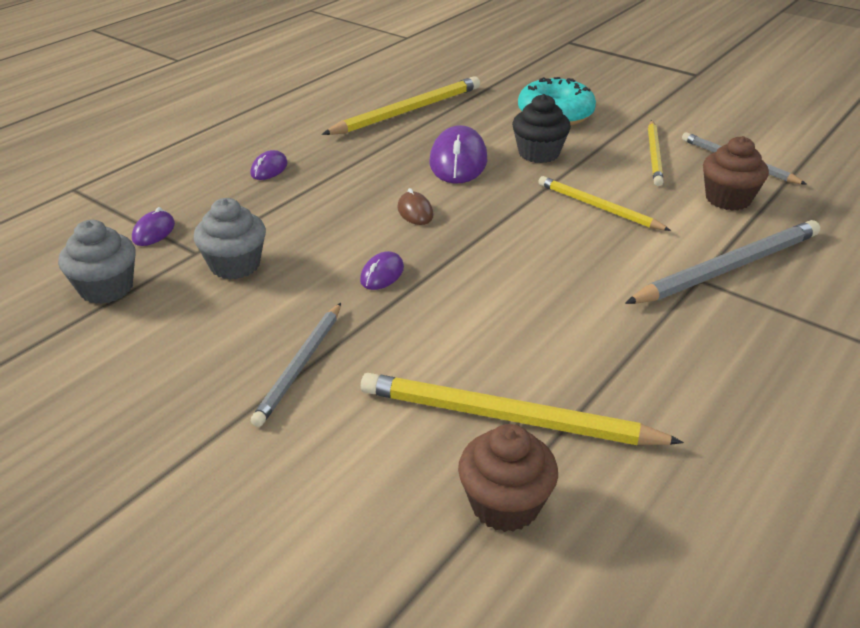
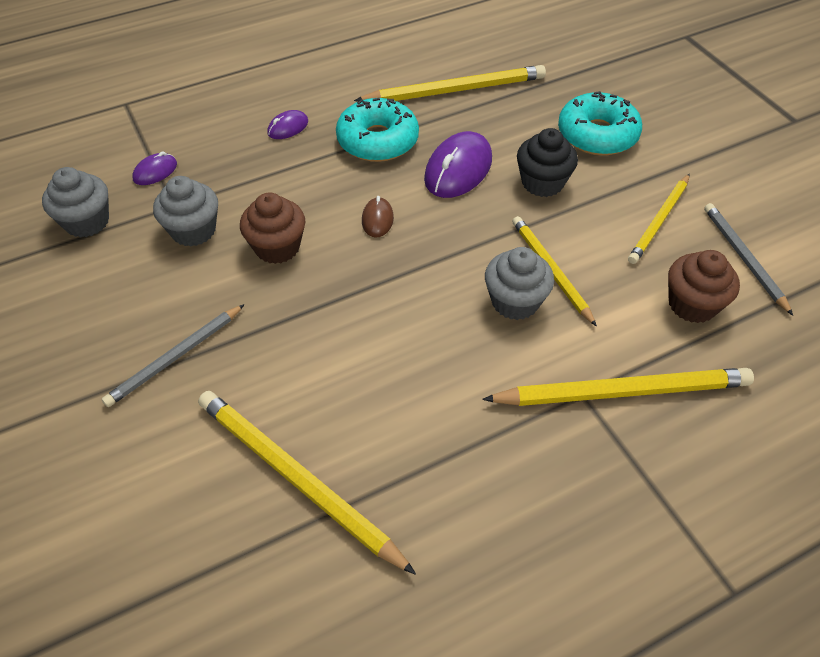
camera: 25 degrees right, 15 degrees up
purple mouse [360,251,404,290] -> none
brown cupcake [458,424,558,532] -> brown cupcake moved to [240,192,305,264]
grey pencil [625,220,820,304] -> yellow pencil [482,368,754,406]
none -> turquoise donut [336,98,419,162]
none -> grey cupcake [485,247,554,320]

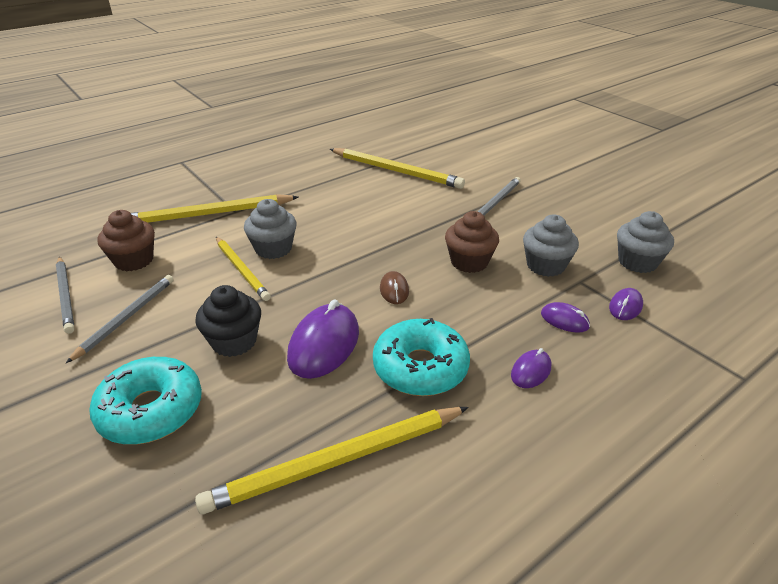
camera: 170 degrees right, 15 degrees down
yellow pencil [628,174,690,264] -> grey pencil [66,275,174,363]
none -> purple mouse [541,302,590,333]

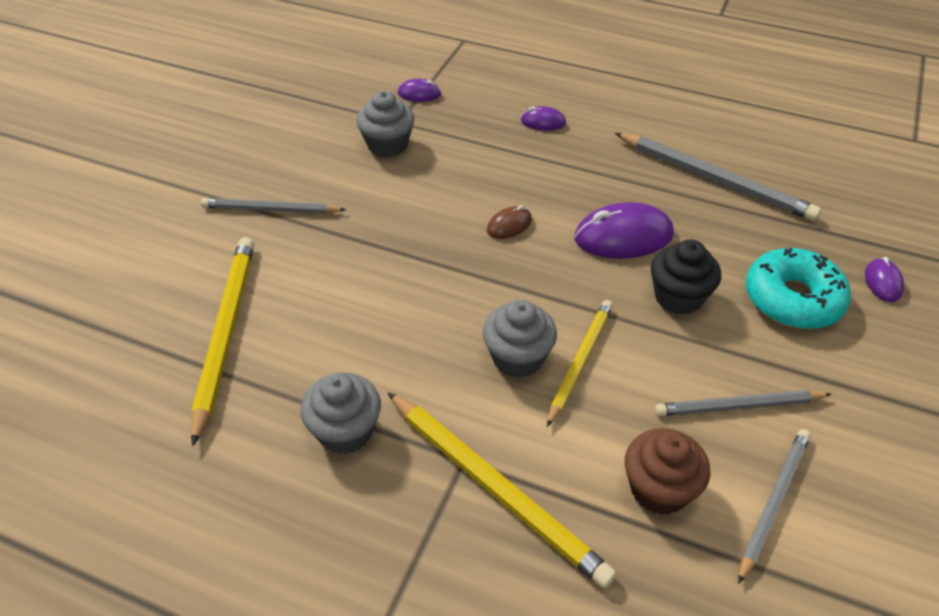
camera: 120 degrees left, 10 degrees up
yellow pencil [195,407,469,514] -> grey pencil [615,133,821,221]
turquoise donut [373,318,470,396] -> none
brown cupcake [445,211,499,273] -> none
purple mouse [541,302,590,333] -> purple mouse moved to [865,257,904,302]
grey cupcake [617,211,674,273] -> grey cupcake moved to [300,373,381,454]

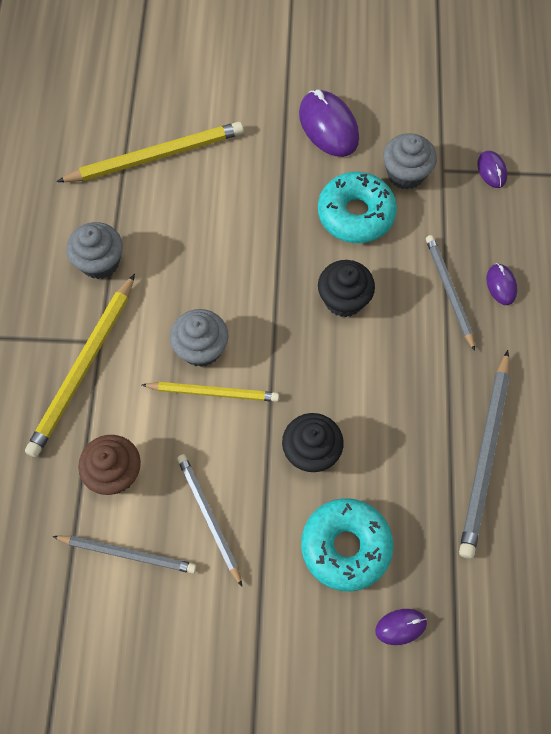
camera: 70 degrees right, 20 degrees up
grey pencil [201,198,346,214] -> grey pencil moved to [426,235,475,351]
brown mouse [487,205,532,239] -> black cupcake [318,260,375,317]
purple mouse [574,202,674,259] -> purple mouse moved to [299,90,359,157]
none -> turquoise donut [318,172,397,243]

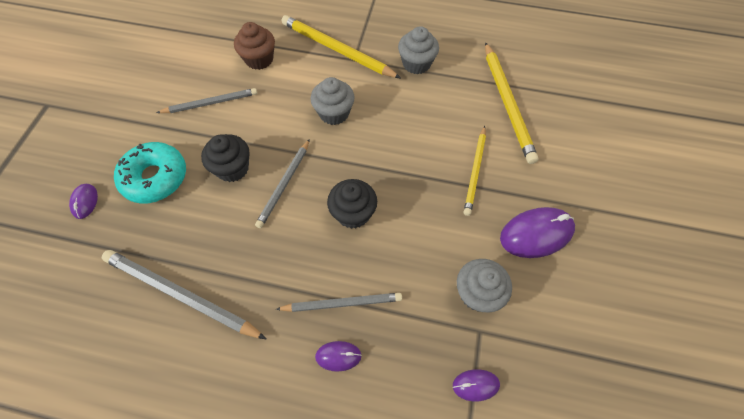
camera: 100 degrees right, 5 degrees down
grey pencil [52,536,197,574] -> grey pencil moved to [255,139,310,228]
yellow pencil [142,382,279,402] -> yellow pencil moved to [464,126,486,216]
turquoise donut [318,172,397,243] -> none

